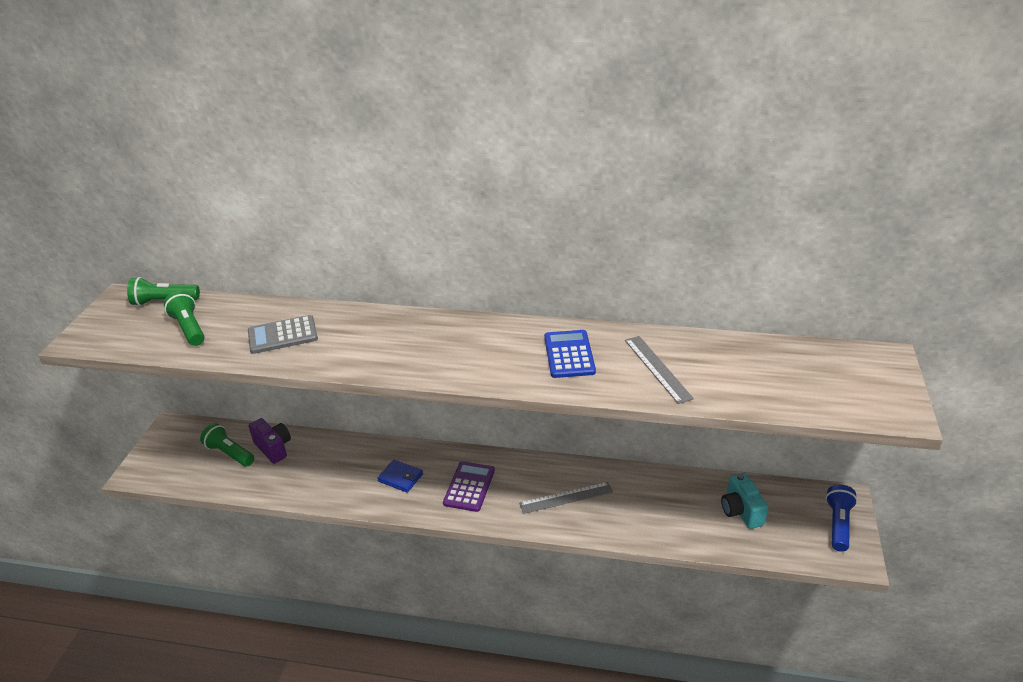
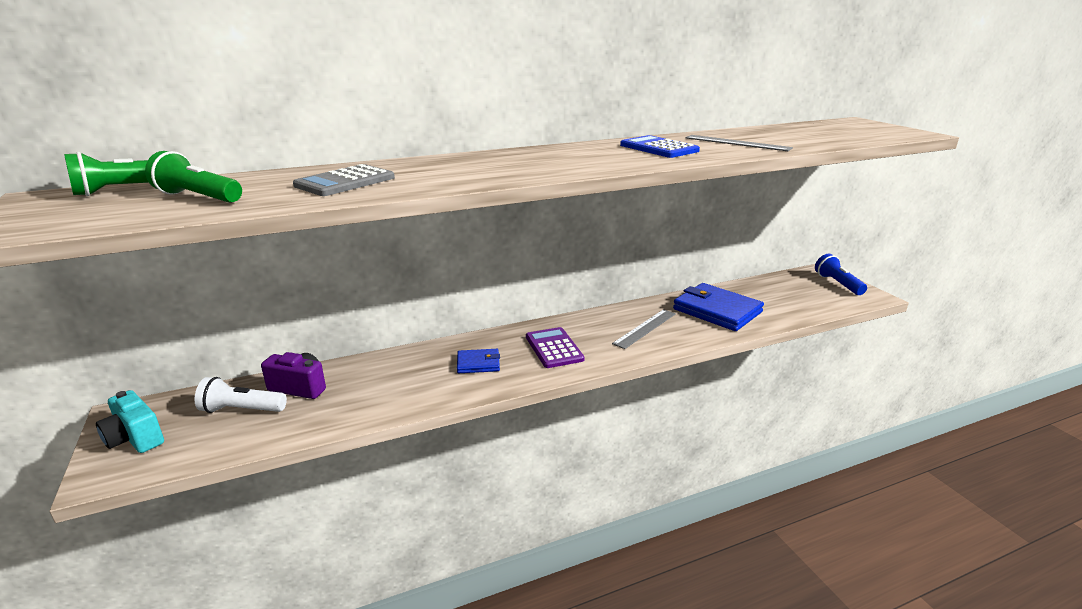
camera: 35 degrees left, 10 degrees down
green flashlight [200,423,254,466] -> white flashlight [195,377,287,413]
turquoise camera [721,473,769,529] -> turquoise camera moved to [96,390,164,453]
none -> blue wallet [673,283,764,331]

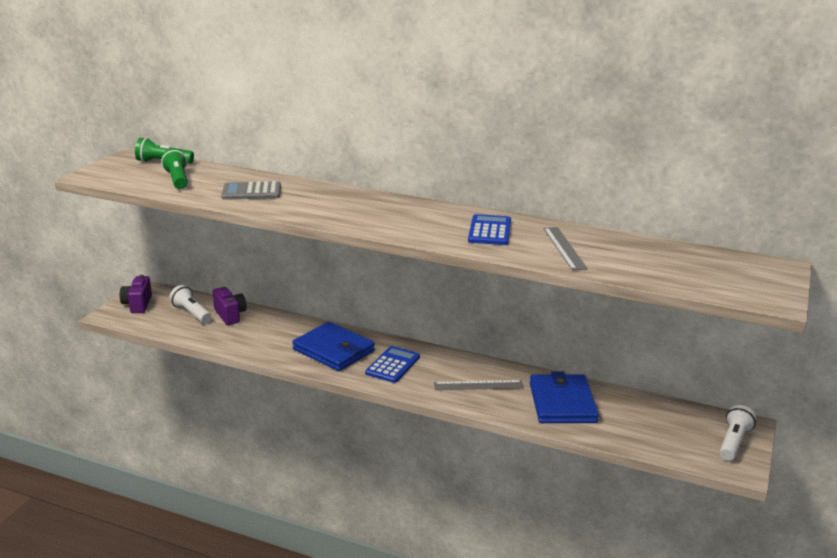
camera: 45 degrees right, 0 degrees up
turquoise camera [96,390,164,453] -> purple camera [120,275,152,313]
blue wallet [457,349,500,373] -> blue wallet [292,322,375,371], size x1.97
purple calculator [526,327,584,368] -> blue calculator [365,346,420,383]
blue flashlight [815,254,867,295] -> white flashlight [719,405,756,461]

